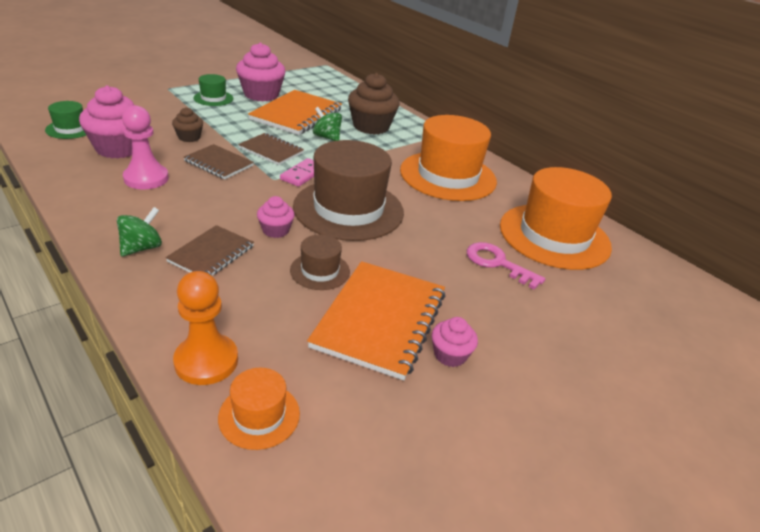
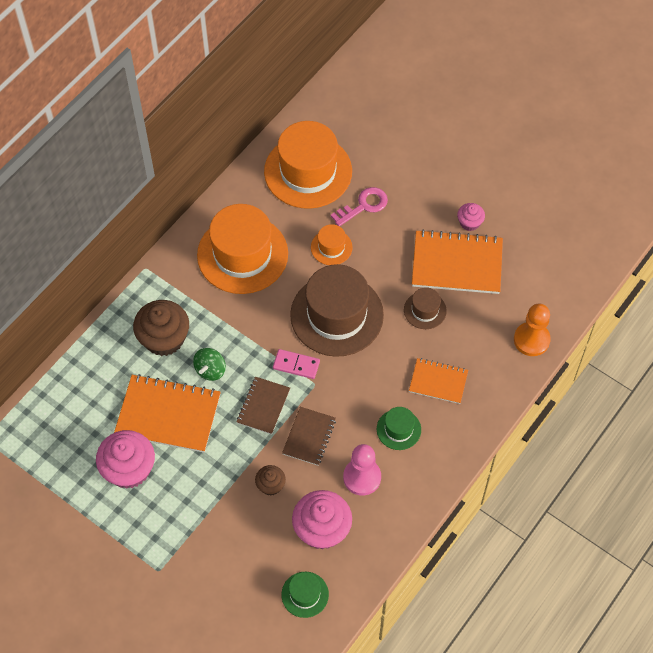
camera: 100 degrees left, 25 degrees up
green spinning top [117,207,162,257] -> none
brown notebook [165,225,254,276] -> orange notebook [409,358,468,404]
green hat [194,74,233,106] -> green hat moved to [377,407,421,450]
orange hat [218,368,300,450] -> orange hat moved to [311,224,353,265]
pink cupcake [257,196,295,238] -> none
pink key [467,242,545,290] -> pink key turned 150 degrees counterclockwise [331,187,388,226]

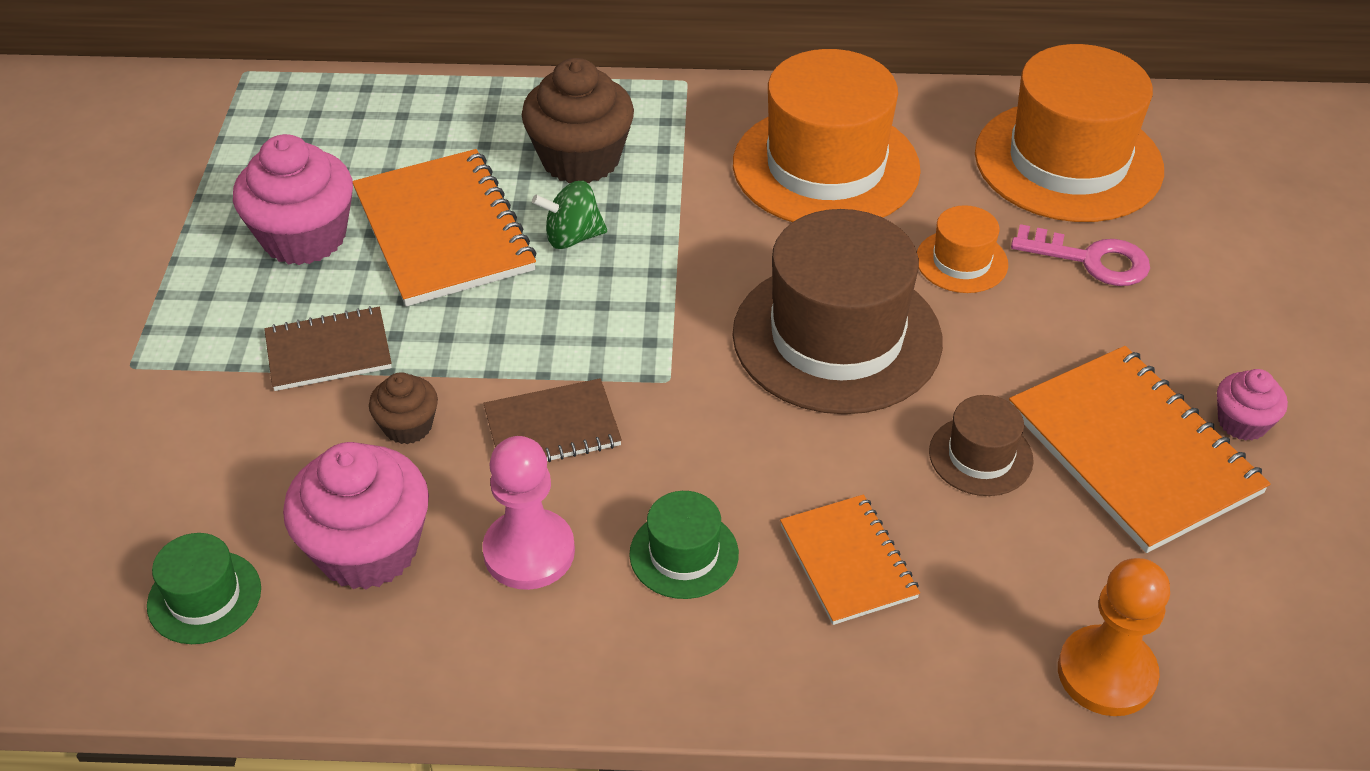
camera: 55 degrees right, 15 degrees down
brown notebook [236,377,290,434] -> brown notebook moved to [264,306,392,391]
pink domino [273,349,320,379] -> none

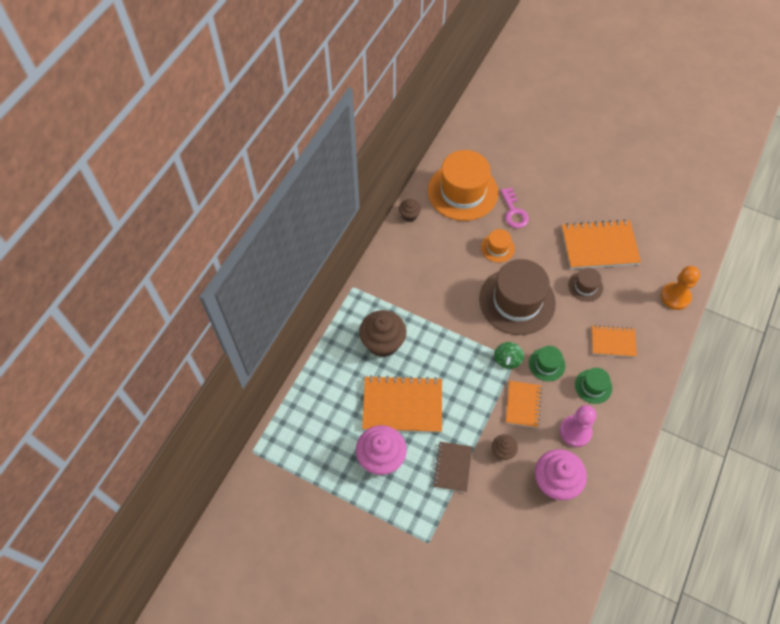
camera: 65 degrees left, 15 degrees up
green hat [147,533,261,644] -> green hat moved to [529,346,565,381]
brown notebook [483,378,622,462] -> orange notebook [506,381,542,428]
green spinning top [532,181,607,249] -> green spinning top moved to [494,342,524,369]
orange hat [733,49,921,222] -> none
pink key [1011,224,1150,286] -> pink key turned 120 degrees clockwise [500,187,529,228]
pink cupcake [1217,369,1288,441] -> none
none -> brown cupcake [399,199,421,222]

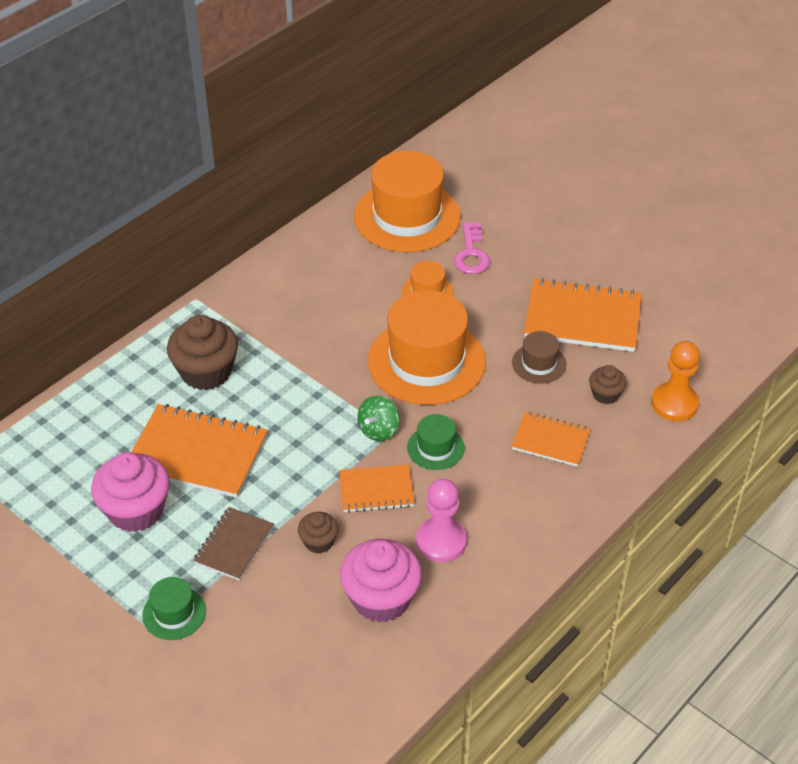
camera: 15 degrees right, 15 degrees down
brown cupcake [399,199,421,222] -> brown cupcake moved to [589,365,627,404]
brown hat [479,259,556,335] -> orange hat [368,290,486,405]
orange notebook [506,381,542,428] -> orange notebook turned 60 degrees clockwise [339,464,414,513]
green hat [575,368,612,404] -> green hat moved to [142,577,206,640]

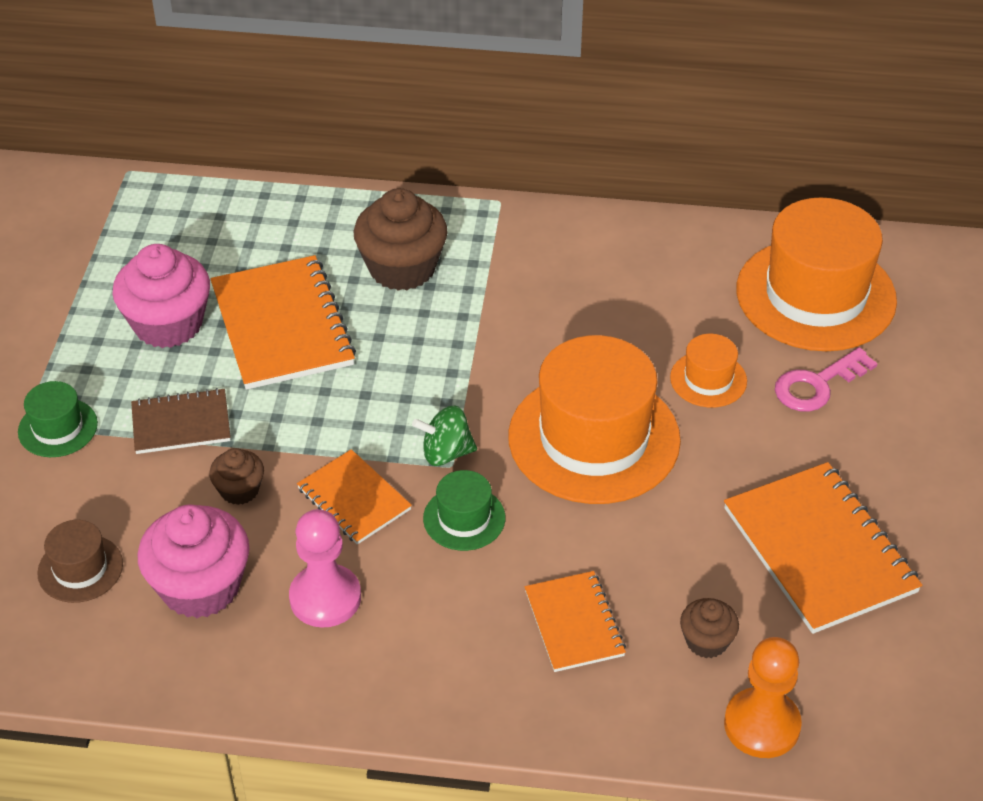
camera: 55 degrees right, 0 degrees up
brown hat [512,331,567,383] -> brown hat moved to [37,520,123,603]

